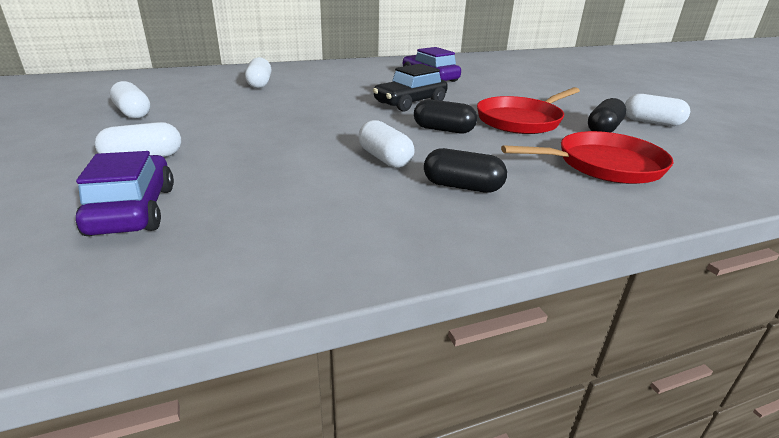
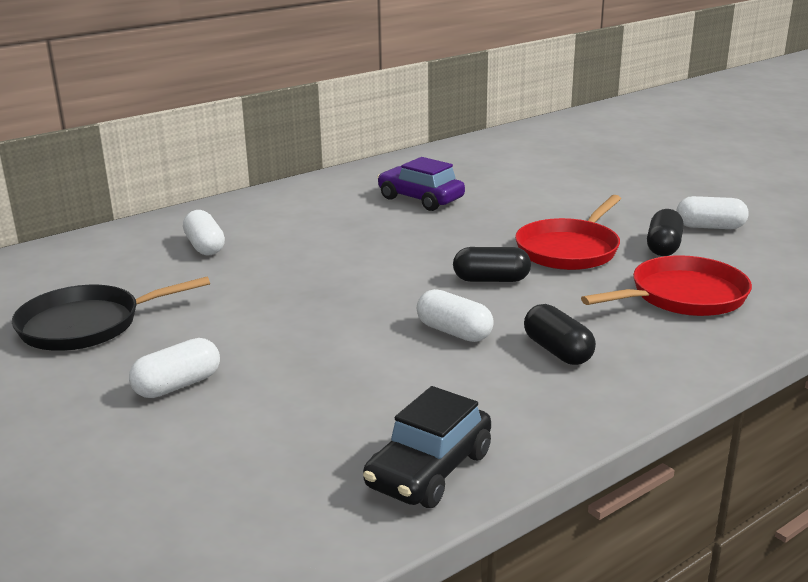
camera: 15 degrees left, 5 degrees down
purple car [76,151,174,236] -> none
white capsule [110,81,150,119] -> black pan [12,276,210,351]
black car [373,64,448,112] -> black car moved to [363,386,491,508]
black capsule [424,148,507,193] -> black capsule turned 60 degrees clockwise [524,304,596,365]

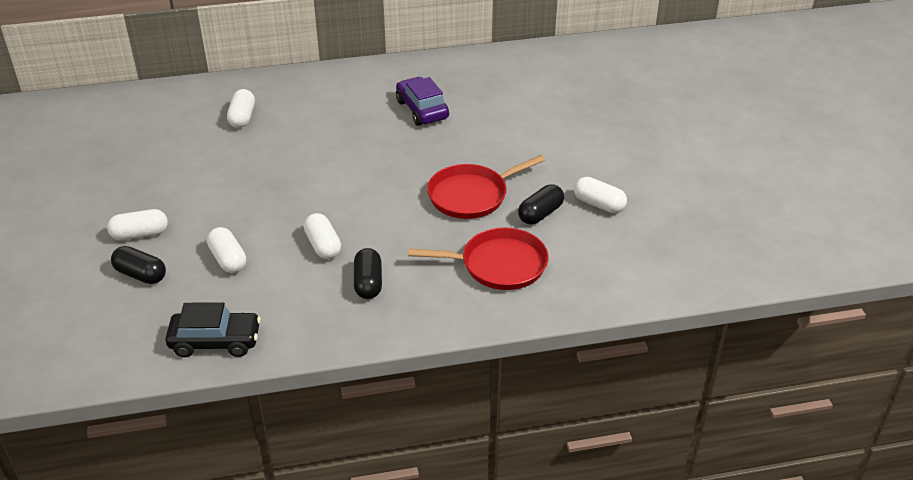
camera: 25 degrees right, 15 degrees up
black pan [12,276,210,351] -> none
black car [363,386,491,508] -> black car turned 150 degrees counterclockwise [165,302,261,357]
black capsule [453,247,531,282] -> black capsule moved to [111,246,166,284]
none -> white capsule [207,227,246,273]

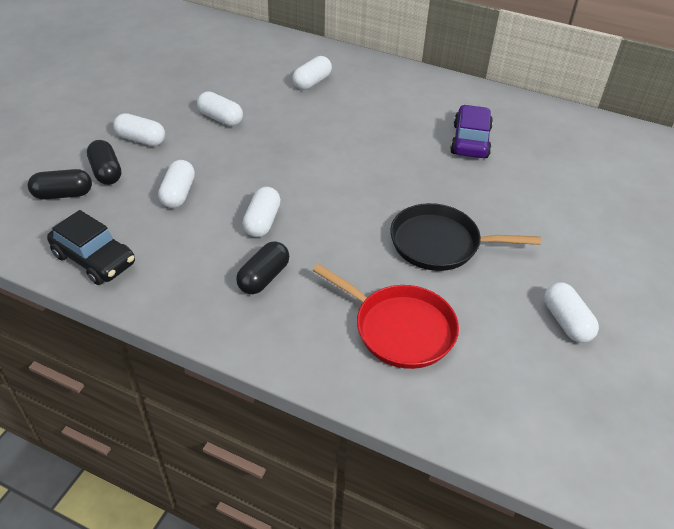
camera: 35 degrees right, 5 degrees up
red pan [427,155,545,219] -> black pan [390,203,541,271]
black capsule [518,184,564,224] -> black capsule moved to [28,169,92,200]
none -> white capsule [197,92,243,126]

